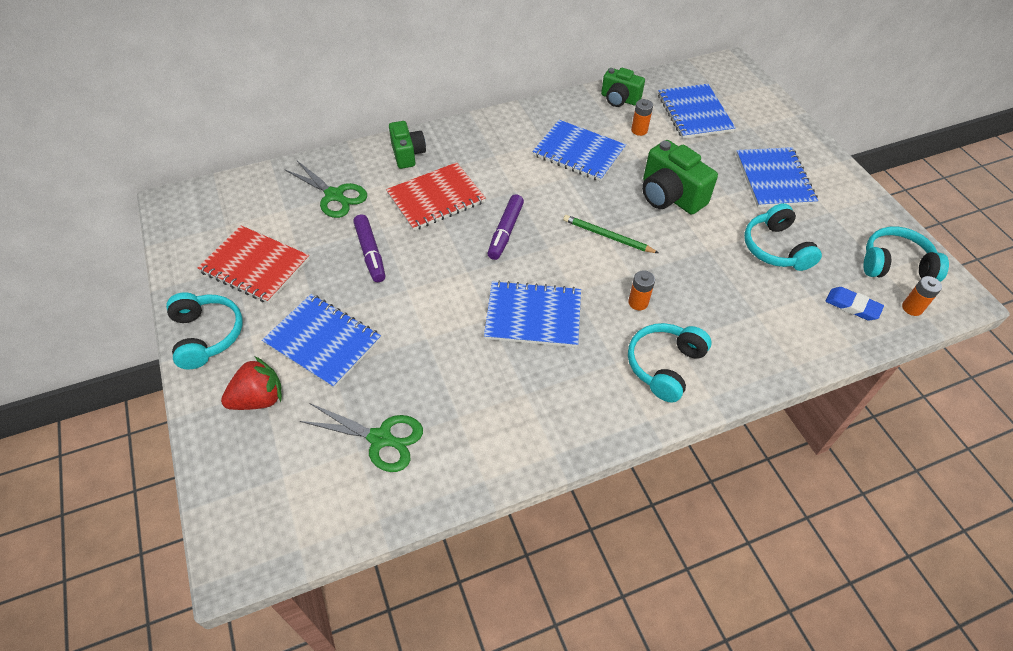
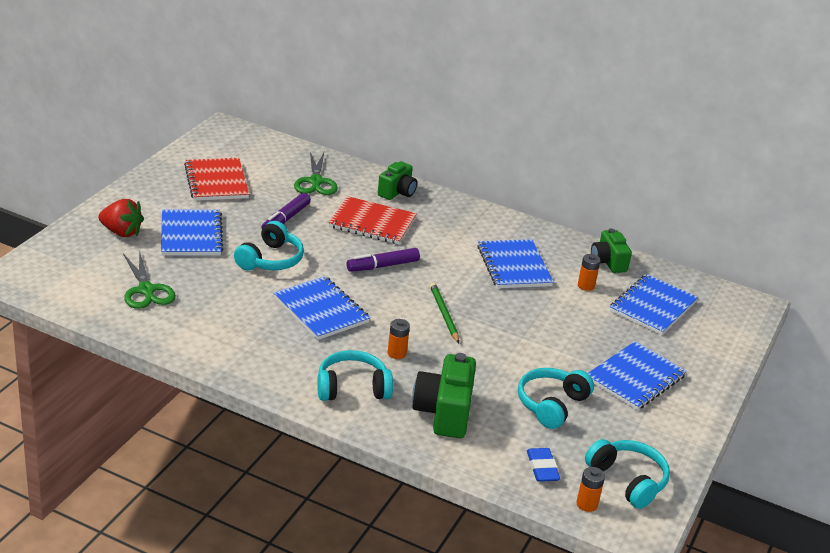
camera: 45 degrees right, 20 degrees down
turquoise headphones [166,293,243,370] -> turquoise headphones moved to [234,221,304,271]
green camera [642,140,718,215] -> green camera moved to [412,353,476,438]

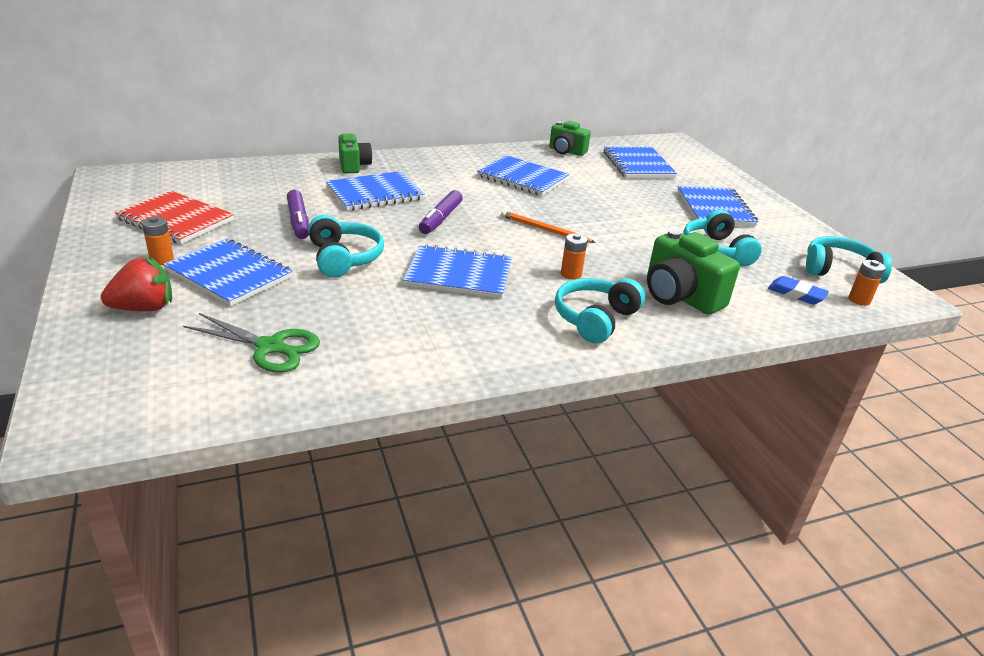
camera: 45 degrees left, 0 degrees up
green scissors [294,152,338,195] -> none
red notebook [329,196,417,244] -> blue notebook [326,171,425,211]
green pencil [430,283,459,343] -> orange pencil [501,210,596,243]
orange battery [578,254,600,291] -> orange battery moved to [142,216,174,265]

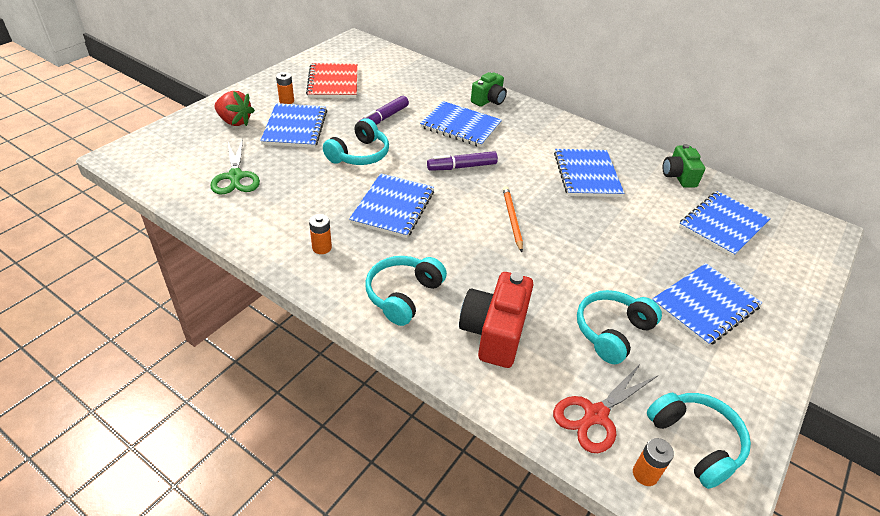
camera: 55 degrees right, 10 degrees up
blue notebook [403,244,512,299] -> blue notebook turned 45 degrees clockwise [349,173,434,238]
turquoise headphones [555,278,645,344] -> turquoise headphones turned 60 degrees counterclockwise [365,256,447,326]
orange battery [561,233,588,280] -> orange battery moved to [309,214,332,254]
green camera [647,229,740,315] -> red camera [459,272,533,368]
blue eraser [768,276,829,305] -> red scissors [553,363,657,453]

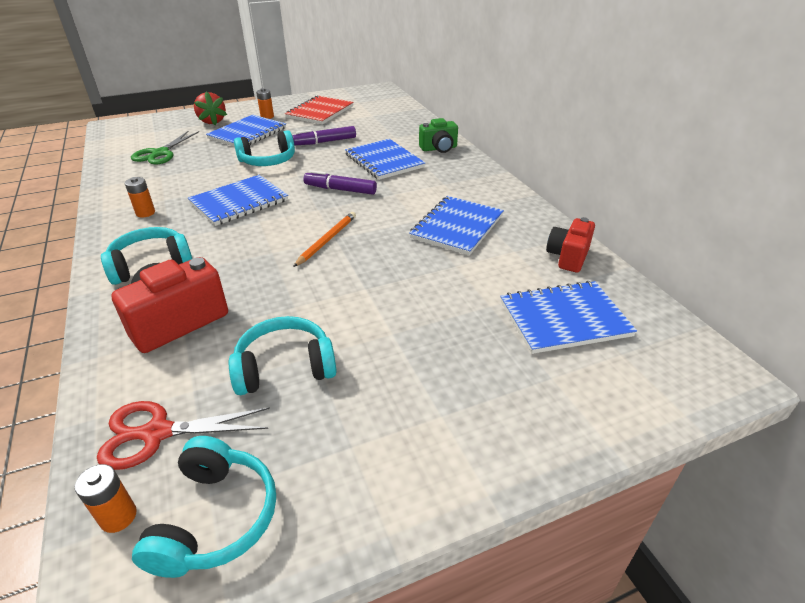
camera: 35 degrees right, 5 degrees down
blue notebook [652,263,762,346] -> none
green camera [663,144,705,188] -> red camera [546,217,595,272]

